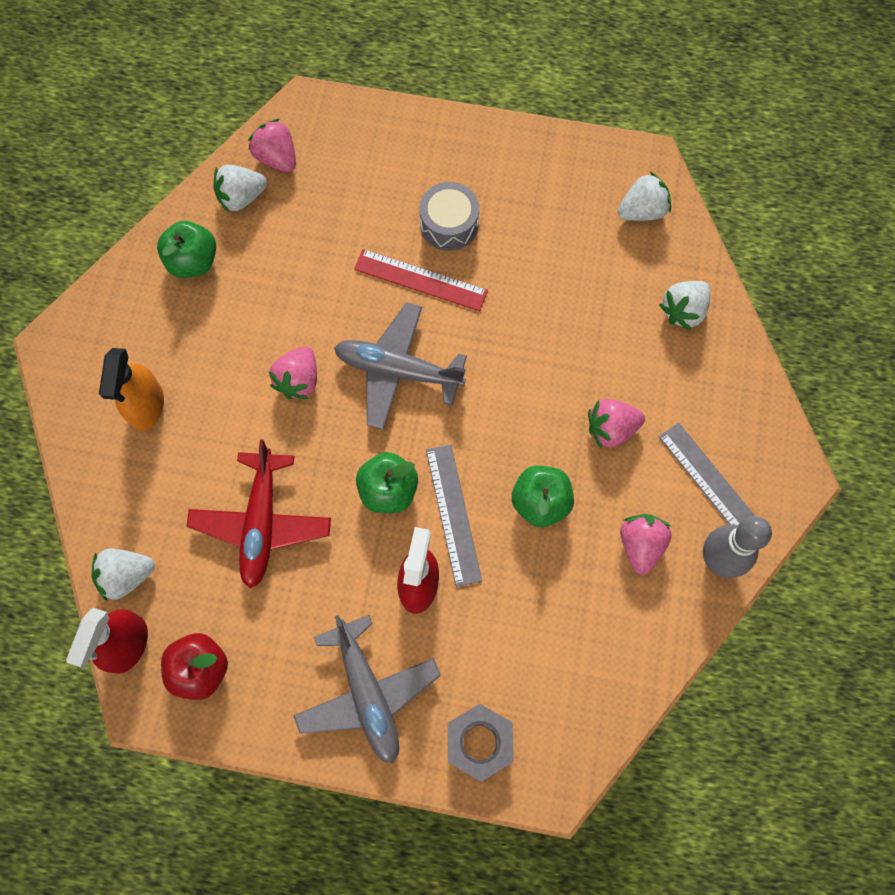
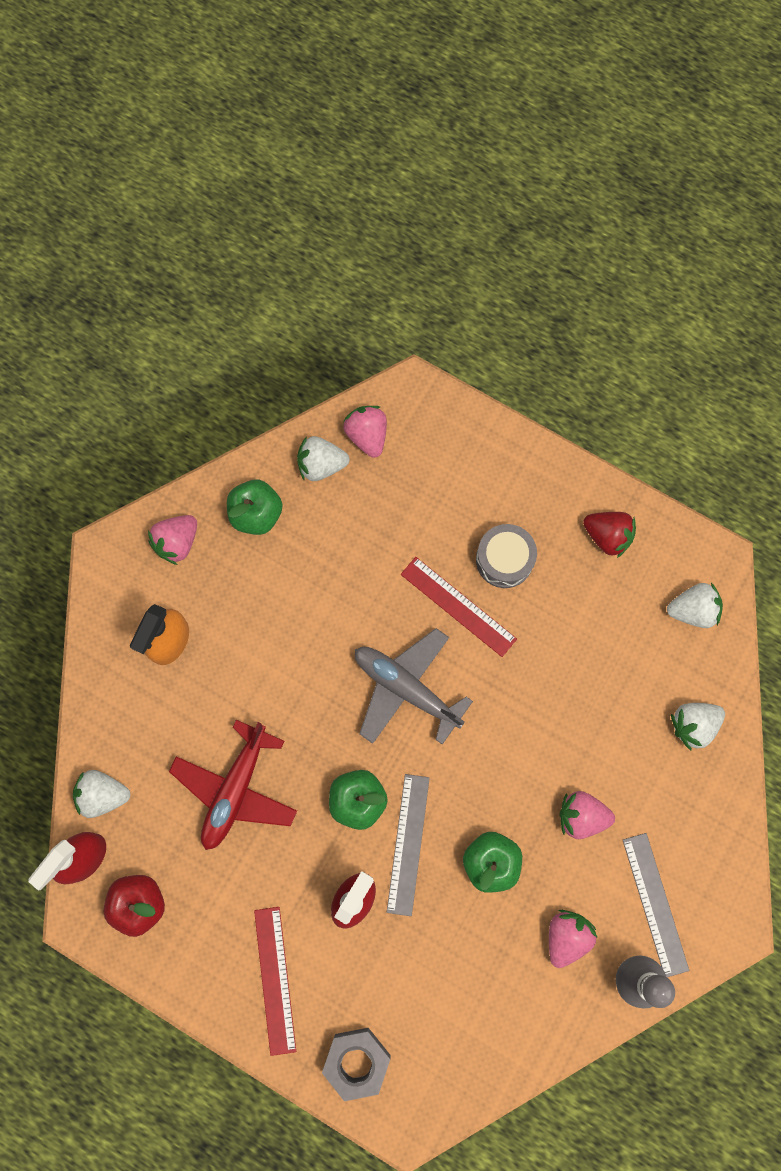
camera: 20 degrees right, 5 degrees up
pink strawberry [269,346,317,399] -> pink strawberry moved to [148,515,197,565]
grey plane [293,615,441,764] -> red ruler [254,907,296,1056]
none -> red strawberry [583,512,636,558]

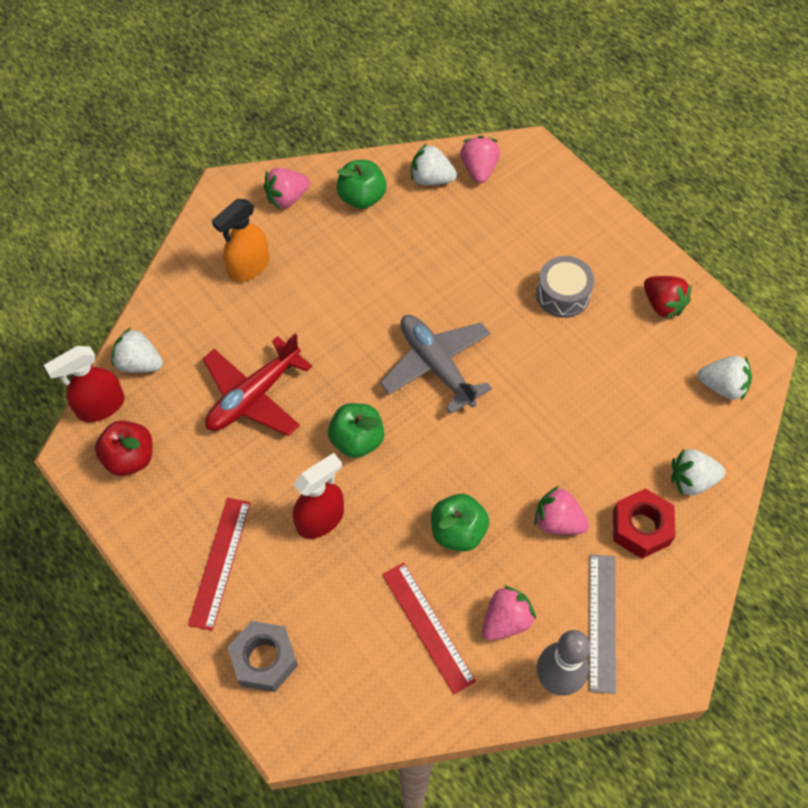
camera: 20 degrees right, 15 degrees down
grey ruler [387,774,430,916] -> none
red ruler [401,557,517,657] -> red ruler moved to [382,562,476,695]
none -> red nut [613,488,676,559]

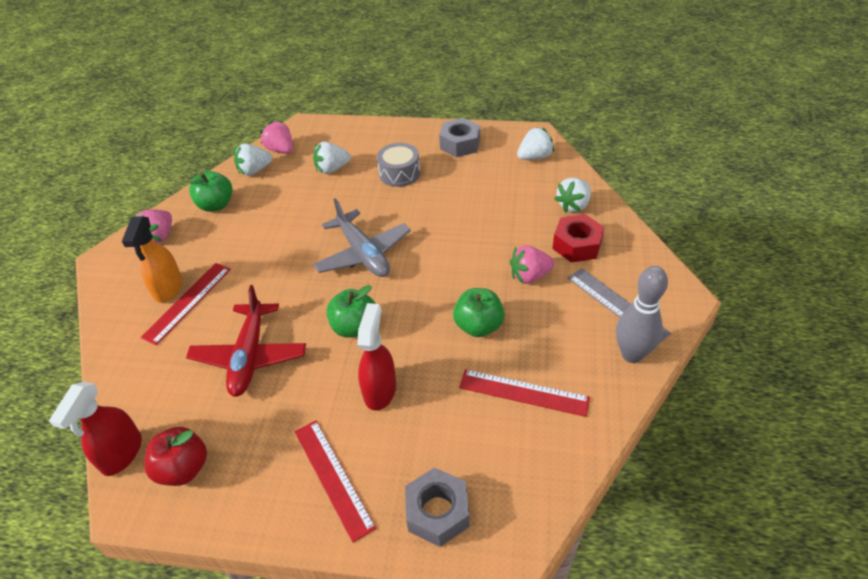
camera: 40 degrees left, 15 degrees down
white strawberry [111,327,163,373] -> white strawberry moved to [313,141,351,174]
grey plane [380,315,492,414] -> grey plane turned 135 degrees counterclockwise [313,198,411,277]
pink strawberry [482,585,536,641] -> none
red strawberry [644,276,691,319] -> grey nut [439,118,480,157]
none -> red ruler [140,263,231,345]

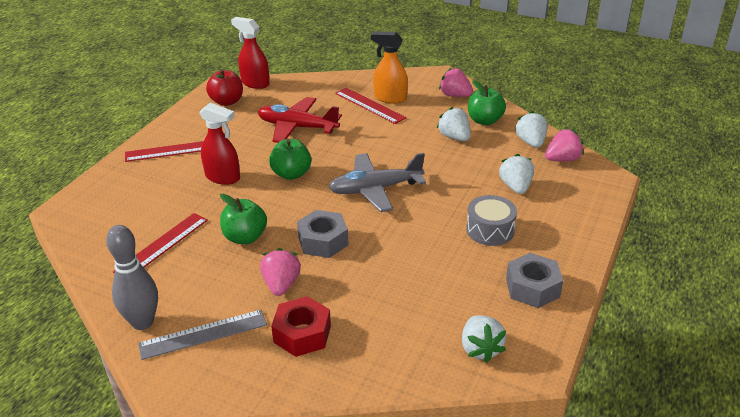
camera: 105 degrees right, 10 degrees down
grey nut [405,467,469,547] -> grey nut moved to [297,210,348,258]
white strawberry [554,178,591,213] -> white strawberry moved to [437,107,470,141]

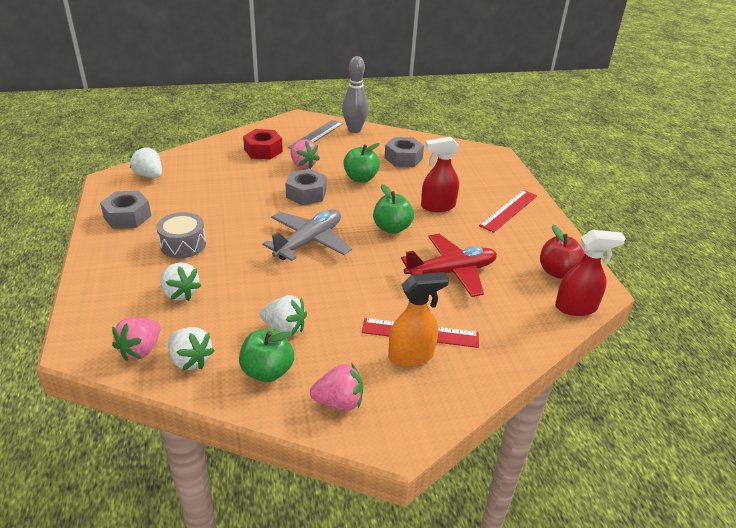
camera: 140 degrees right, 0 degrees up
red ruler [113,213,208,273] -> grey nut [384,137,424,167]

